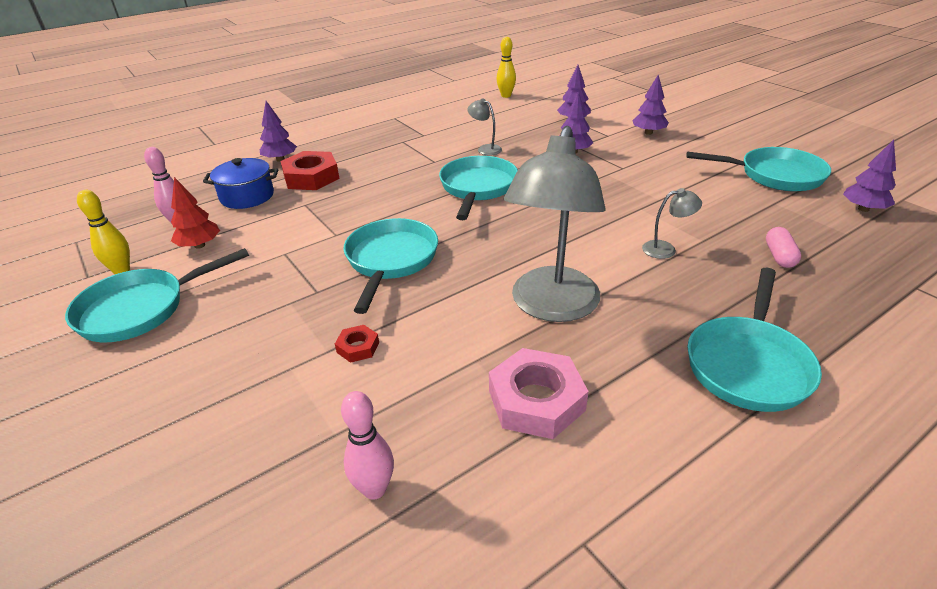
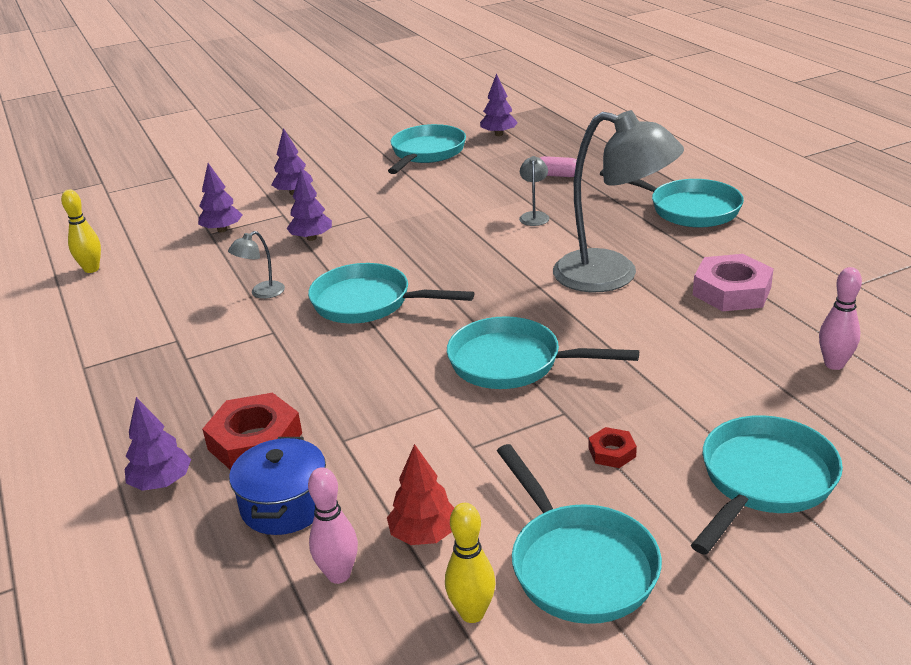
camera: 80 degrees left, 5 degrees down
red nut [335,325,379,363] -> red nut moved to [588,427,637,468]
none -> turquoise pan [691,415,843,554]

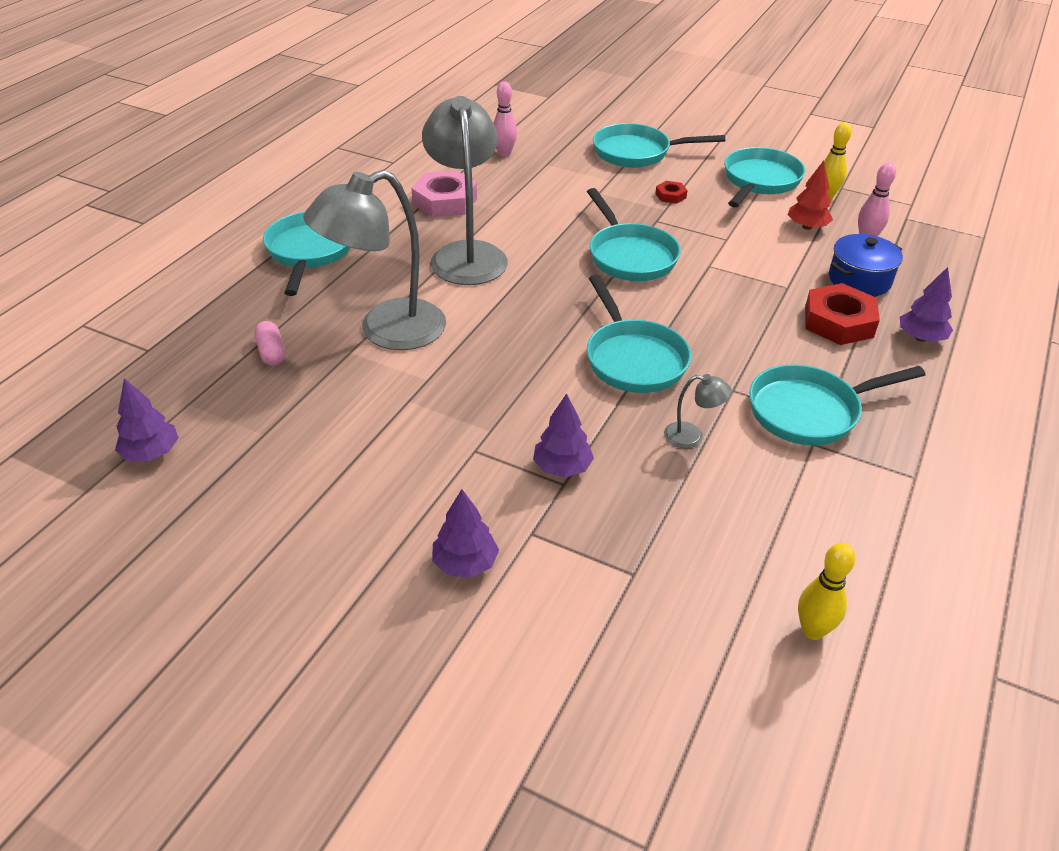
camera: 130 degrees left, 10 degrees up
purple tree [198,163,242,232] -> none
turquoise pan [388,124,466,174] -> turquoise pan moved to [749,364,926,445]
grey lamp [519,156,550,226] -> grey lamp [303,170,446,350], size x2.46

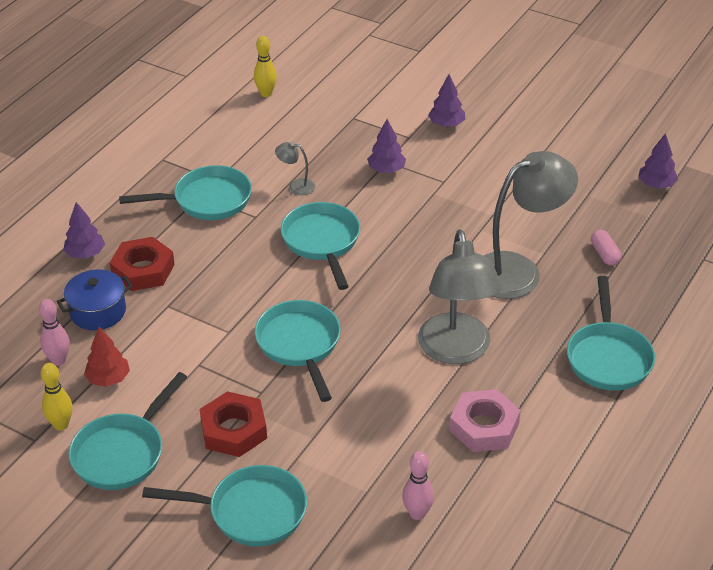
camera: 175 degrees left, 0 degrees up
red nut [655,181,688,204] -> red nut [200,391,267,457], size x2.05

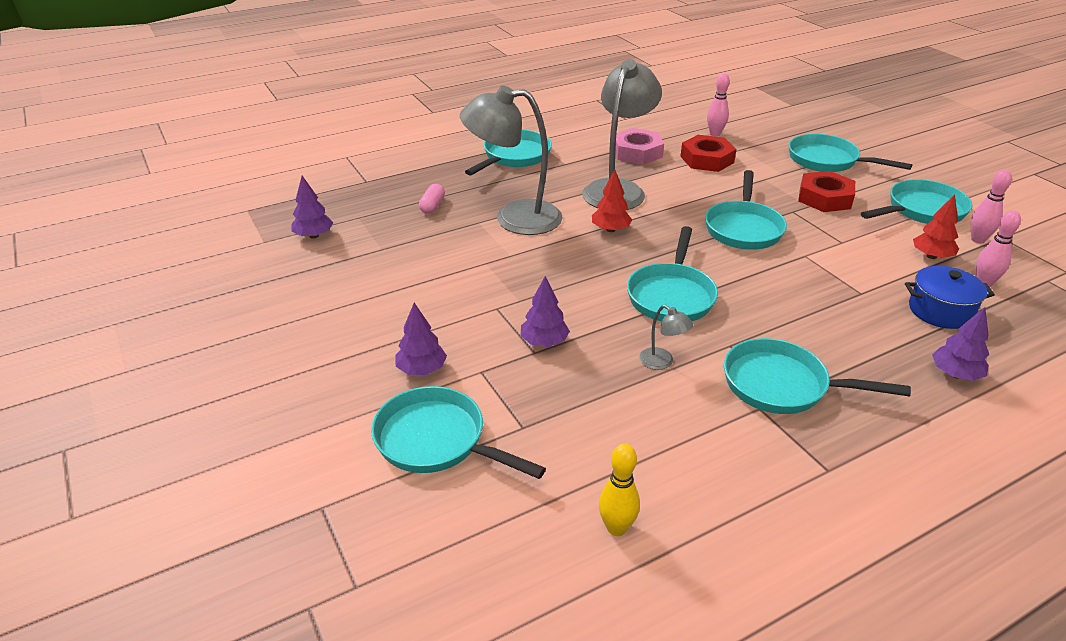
camera: 150 degrees left, 5 degrees down
yellow bowling pin [41,363,73,430] -> pink bowling pin [971,170,1012,243]
red nut [110,237,175,291] -> red nut moved to [680,135,737,172]
none -> turquoise pan [371,386,546,479]
none -> red tree [592,170,632,232]

